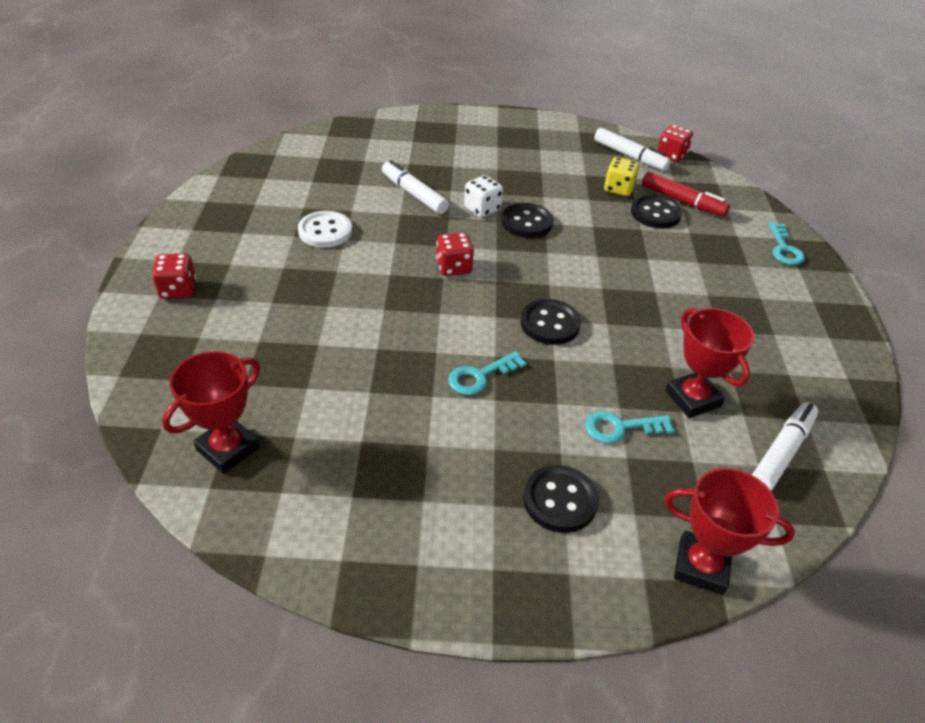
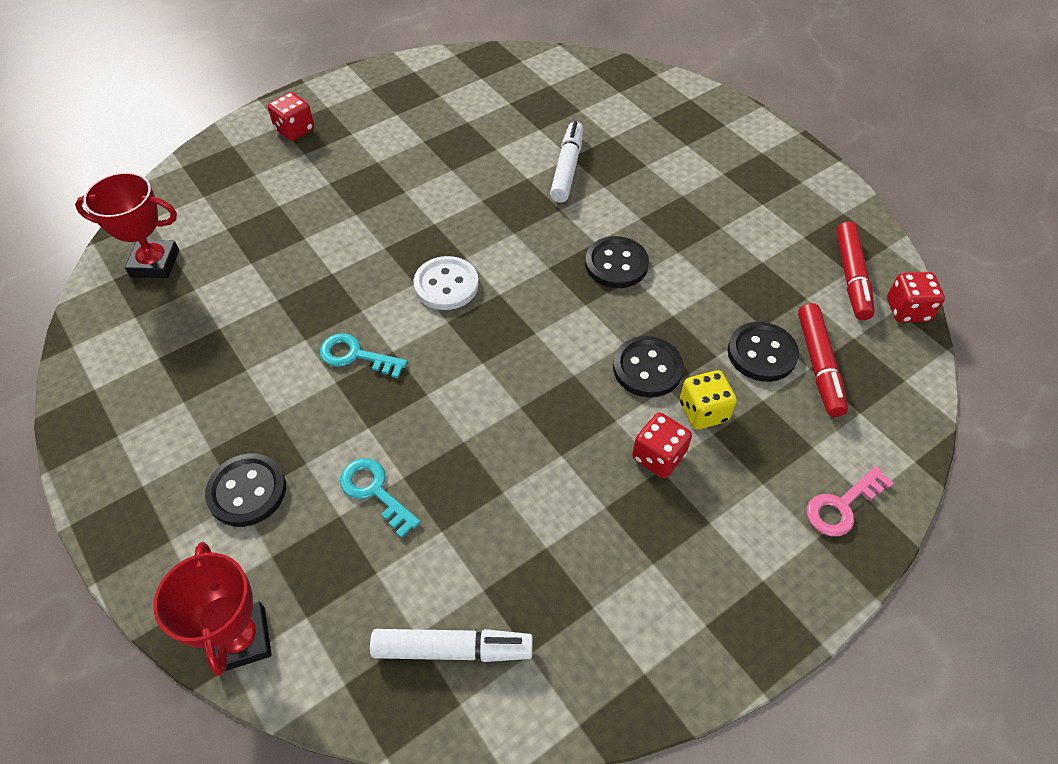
camera: 55 degrees right, 10 degrees up
white button [298,211,352,248] -> white button moved to [414,256,479,310]
red dice [436,232,474,276] -> red dice moved to [632,413,692,478]
white dice [464,175,503,217] -> none
black button [520,299,581,345] -> black button moved to [613,336,684,398]
white marker [594,128,671,171] -> red marker [836,221,875,320]
yellow dice [604,157,639,196] -> yellow dice moved to [680,370,737,430]
red trophy [665,308,755,418] -> none
turquoise key [768,223,805,265] -> pink key [807,466,893,536]

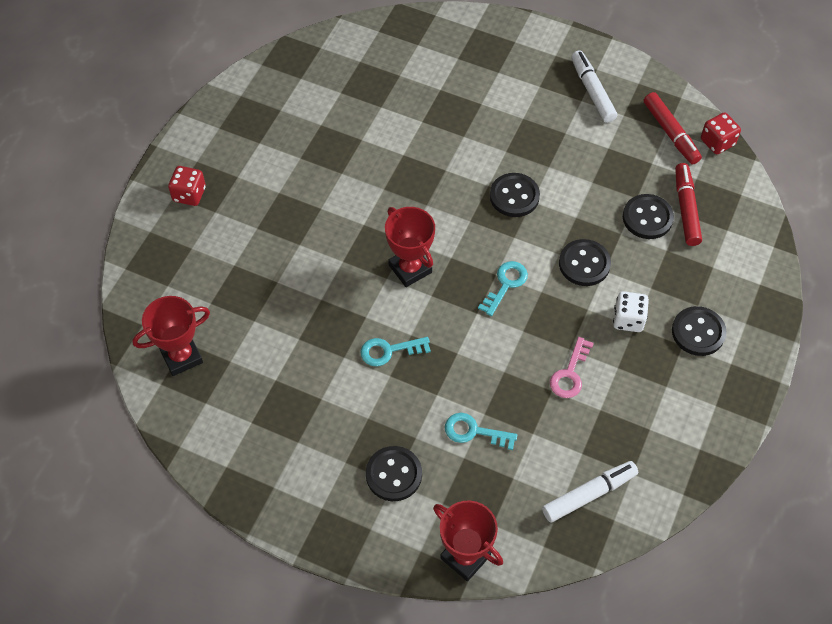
camera: 30 degrees left, 5 degrees up
white button [414,256,479,310] -> red trophy [385,207,435,287]
white marker [550,121,583,203] -> white marker moved to [571,50,617,123]
red dice [632,413,692,478] -> white dice [613,291,649,332]
yellow dice [680,370,737,430] -> none
red marker [798,303,848,417] -> red marker turned 150 degrees counterclockwise [675,163,702,246]
pink key [807,466,893,536] -> pink key moved to [550,337,594,398]
none -> turquoise key [478,261,528,316]
none -> black button [672,306,727,356]

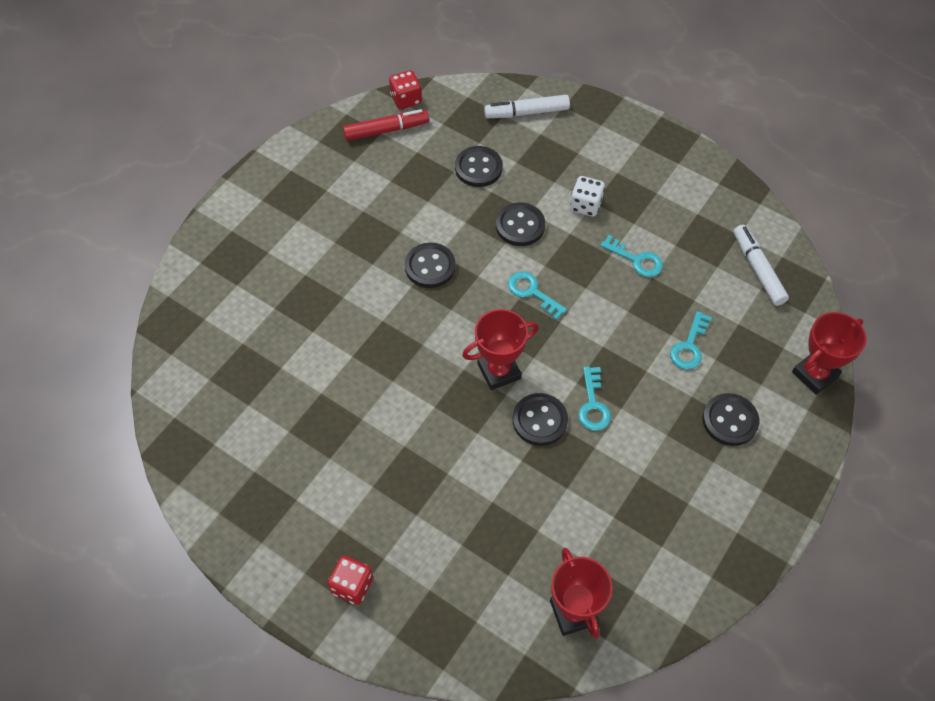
camera: 80 degrees left, 0 degrees up
pink key [550,337,594,398] -> turquoise key [600,235,663,277]
white marker [571,50,617,123] -> white marker moved to [484,95,570,118]
black button [672,306,727,356] -> black button moved to [513,393,568,446]
red marker [675,163,702,246] -> none

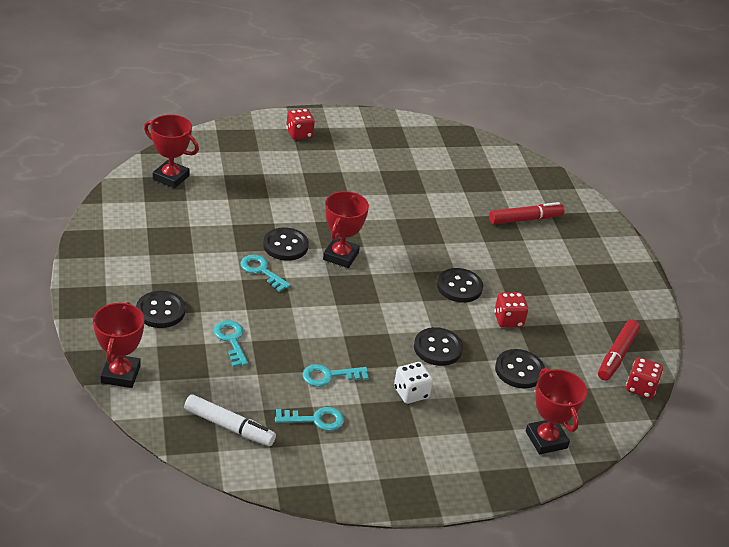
camera: 130 degrees right, 20 degrees down
white marker [484,95,570,118] -> red trophy [526,368,587,454]
turquoise key [508,271,567,320] -> turquoise key moved to [275,407,344,431]
none -> red marker [489,202,565,224]
none -> red dice [494,292,528,328]

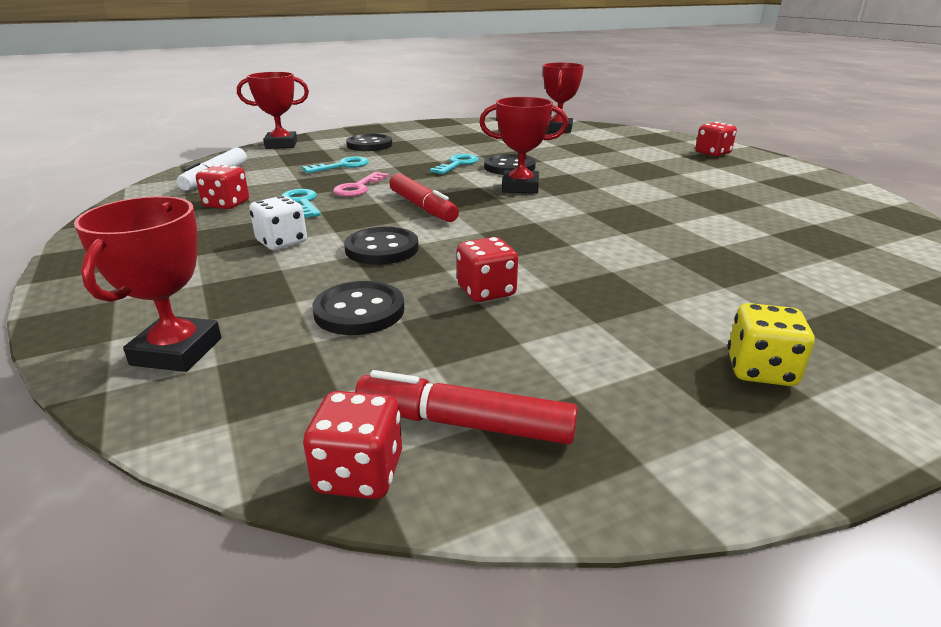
camera: 80 degrees right, 10 degrees down
turquoise key [275,407,344,431] -> red dice [196,165,249,209]
black button [437,268,483,303] -> none
red marker [489,202,565,224] -> red marker moved to [389,173,459,222]
red trophy [526,368,587,454] -> red trophy turned 45 degrees counterclockwise [74,196,221,372]
none -> pink key [333,172,389,197]
none -> yellow dice [728,303,815,386]

